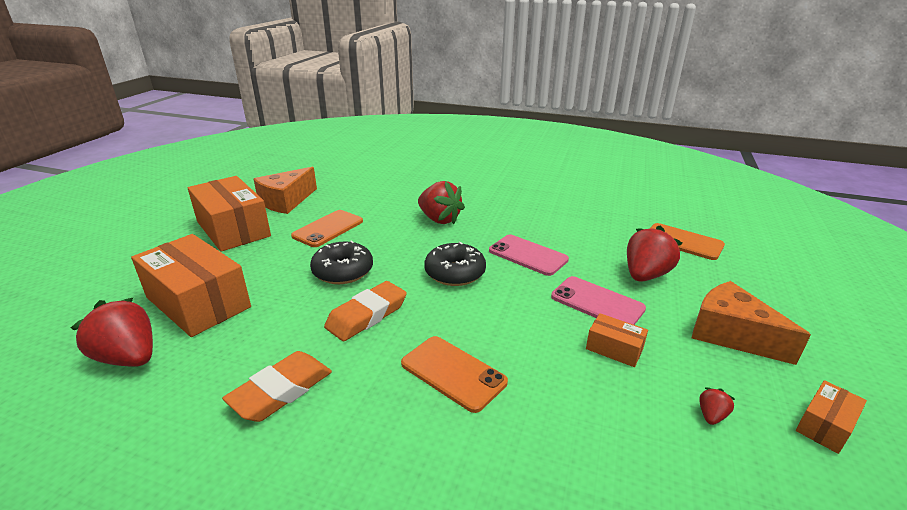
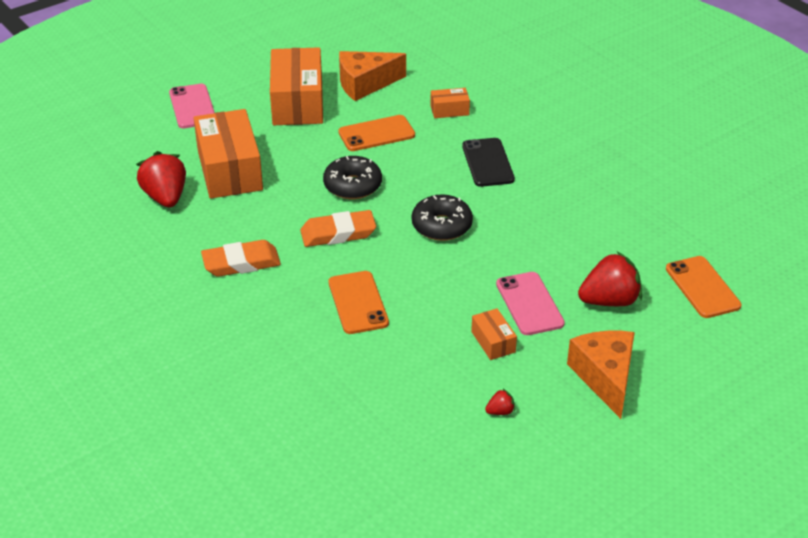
camera: 35 degrees right, 10 degrees up
red strawberry [418,181,465,224] -> black phone [462,138,515,187]
pink phone [489,235,569,276] -> pink phone moved to [169,84,215,128]
orange box [796,380,867,454] -> orange box moved to [430,88,470,118]

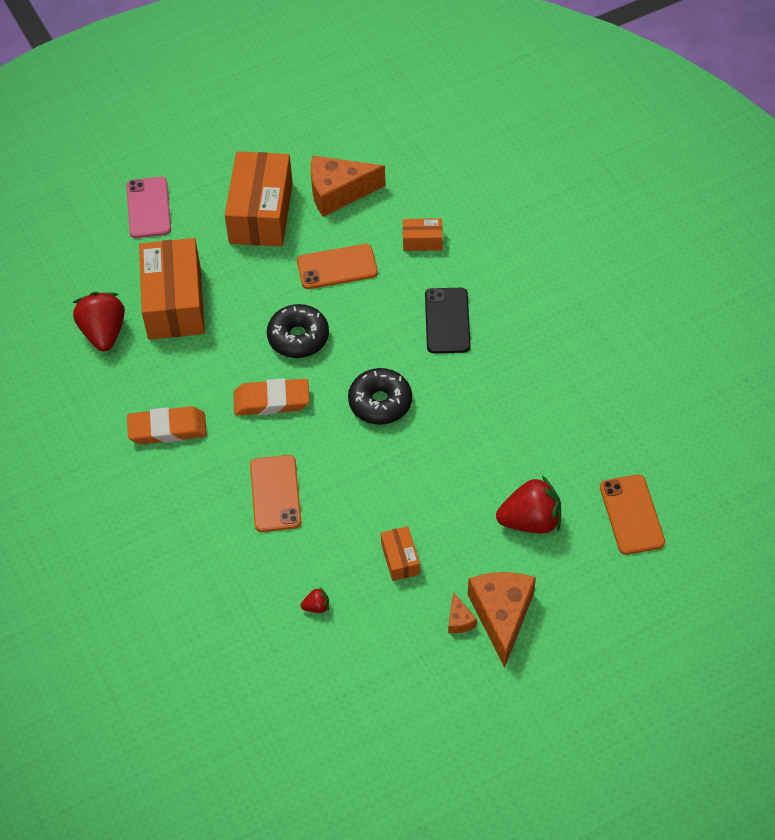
camera: 10 degrees right, 15 degrees up
red strawberry [485,389,515,415] -> red strawberry moved to [301,587,329,613]
pink phone [496,272,565,335] -> none
none -> orange cheese [448,592,477,633]

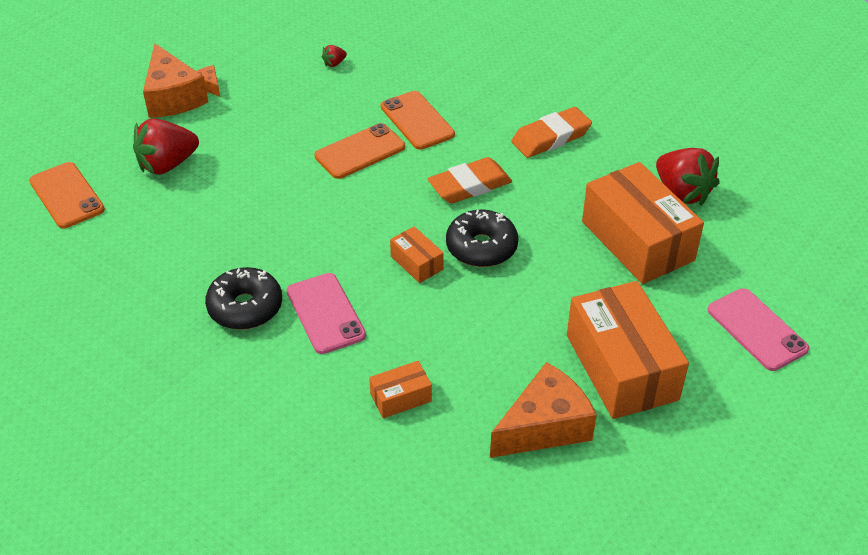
camera: 155 degrees right, 10 degrees down
orange phone [297,244,378,289] -> orange phone moved to [315,123,405,179]
black donut [348,368,412,425] -> black donut moved to [205,267,282,330]
orange box [381,526,420,581] -> orange box moved to [390,226,444,283]
black phone [425,288,471,353] -> pink phone [287,273,366,354]

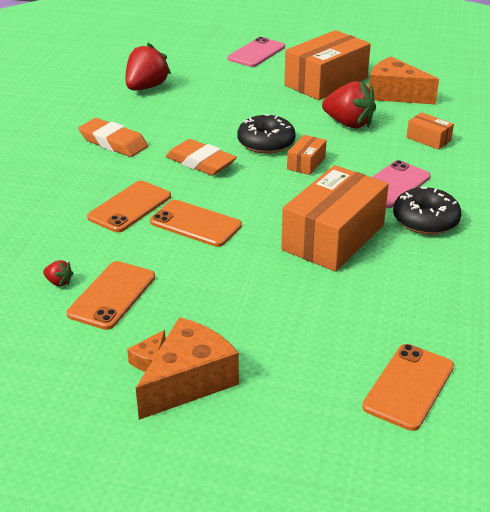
camera: 115 degrees left, 10 degrees down
red strawberry [133,118,199,175] -> red strawberry moved to [322,81,376,128]
orange box [582,162,704,284] -> orange box moved to [281,165,389,272]
none -> orange phone [67,261,155,330]

